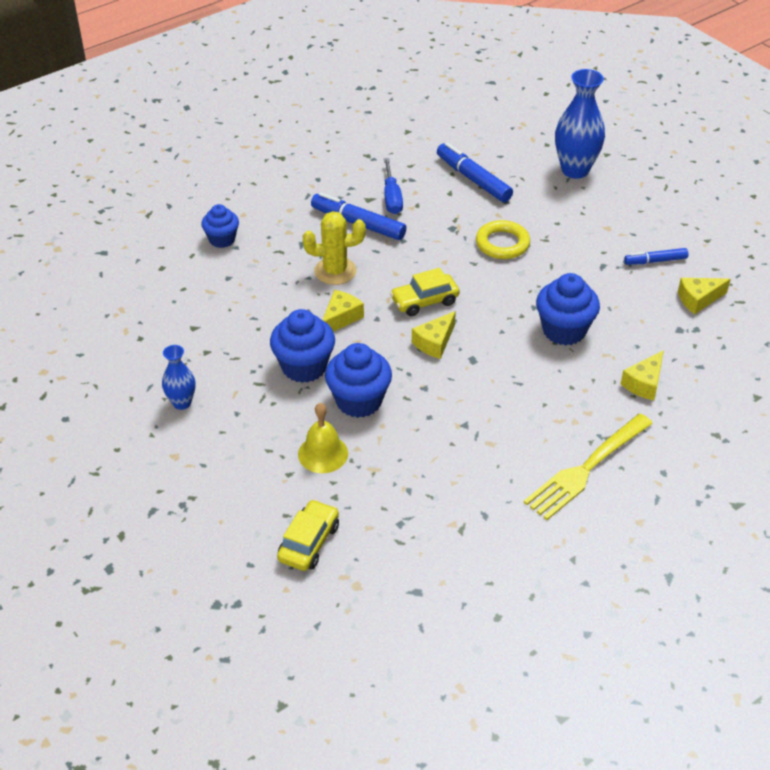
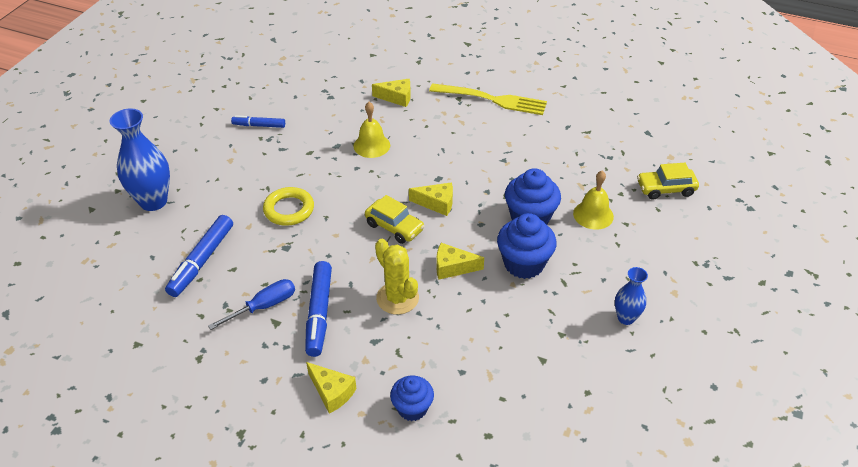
camera: 120 degrees left, 0 degrees up
blue cupcake [536,273,600,345] -> yellow bell [353,102,390,158]
blue marker [624,248,688,265] -> blue marker turned 135 degrees clockwise [231,115,285,128]
yellow cheese [678,278,731,314] -> yellow cheese moved to [306,362,356,414]

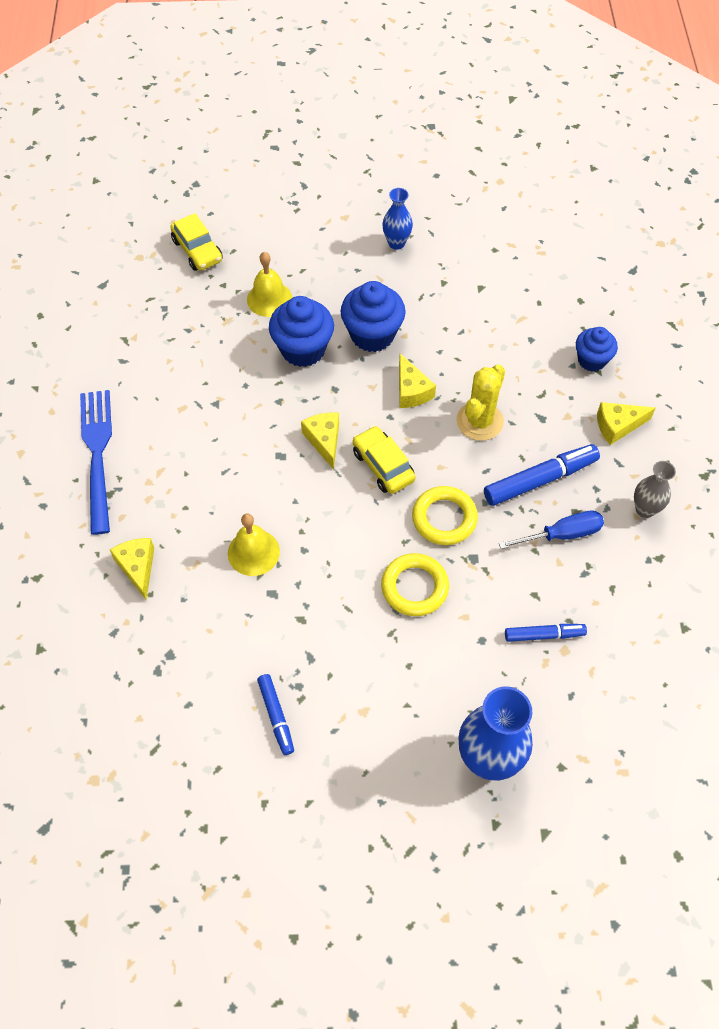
camera: 115 degrees left, 15 degrees up
blue marker [165,215,233,297] -> blue marker [505,624,587,642], size x0.60
blue screwdriver [208,279,295,330] -> blue screwdriver turned 135 degrees clockwise [499,511,604,549]
yellow cheese [306,362,356,414] -> yellow cheese turned 120 degrees counterclockwise [597,402,655,445]
yellow car [365,195,425,244] -> yellow car turned 45 degrees counterclockwise [353,426,416,494]
yellow fork [429,83,547,115] -> blue fork [80,390,112,535]
none -> yellow ring [412,486,478,545]
none -> grey vase [634,461,676,518]

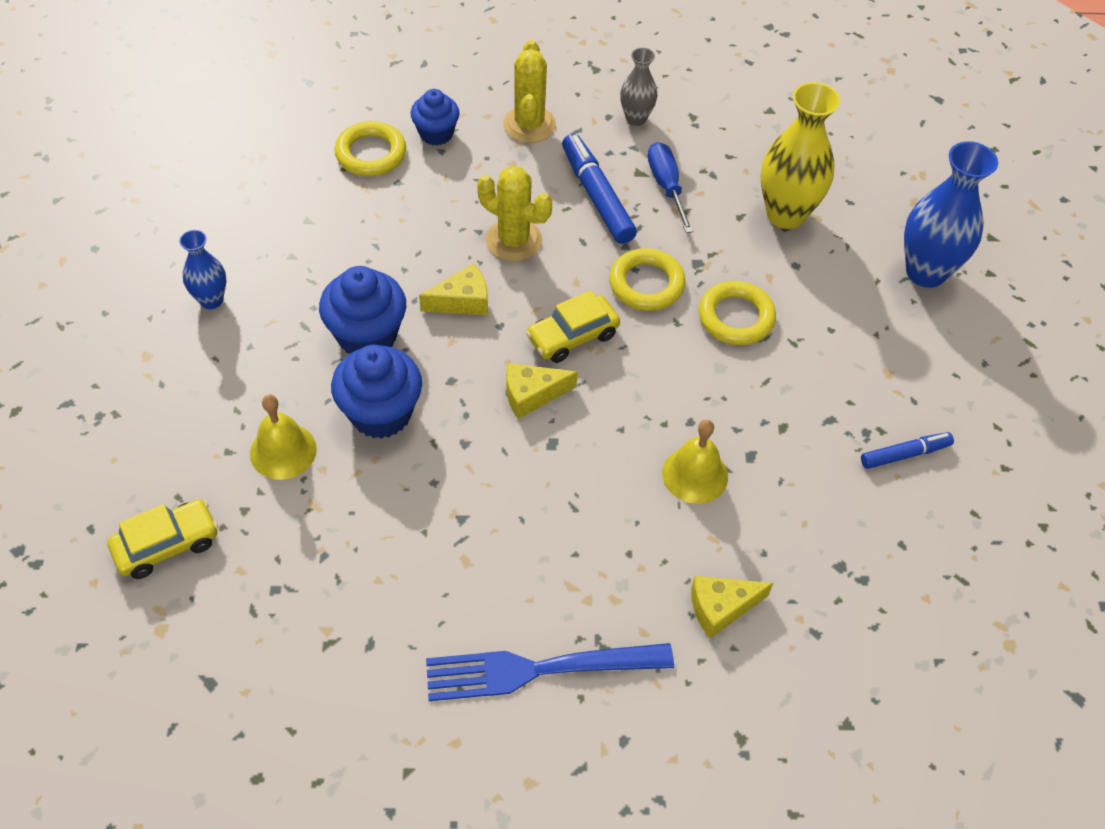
camera: 90 degrees left, 5 degrees down
blue marker [505,624,587,642] -> yellow vase [761,82,841,229]
yellow cheese [597,402,655,445] -> yellow cactus [503,40,556,143]
none -> yellow ring [334,121,406,176]

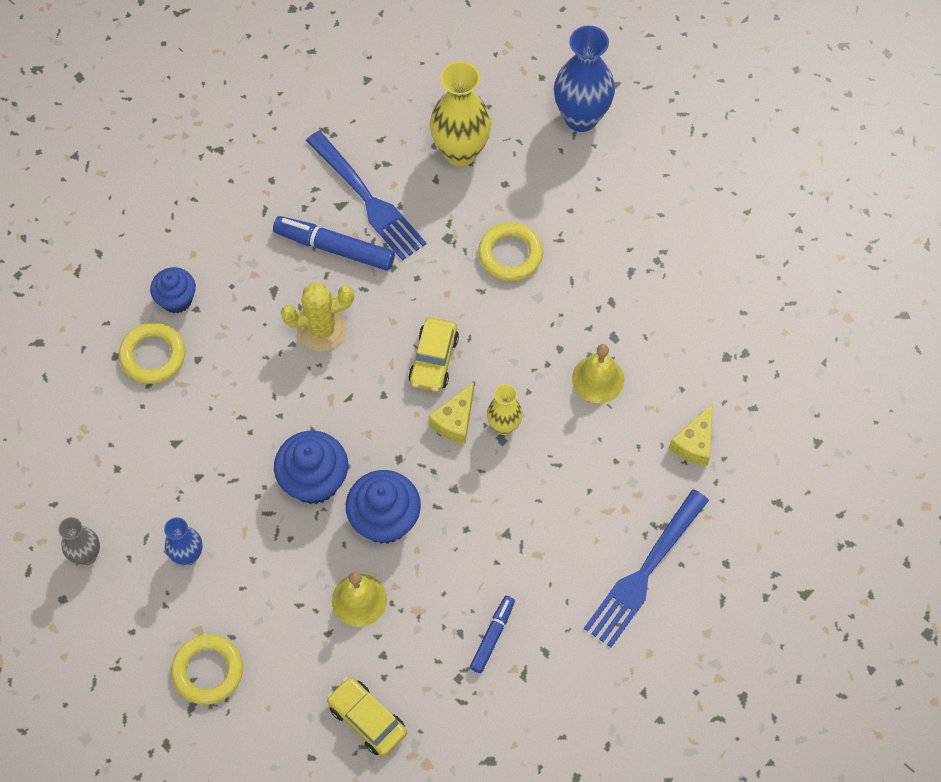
camera: 45 degrees left, 10 degrees up
yellow car [107,499,218,579] -> yellow car turned 60 degrees counterclockwise [327,677,407,756]
yellow cheese [419,263,488,315] -> none
yellow cactus [503,40,556,143] -> none
yellow ring [609,248,686,311] -> yellow ring moved to [171,634,243,704]
grey vase [620,48,657,126] -> grey vase moved to [58,517,100,565]
blue screwdriver [648,142,694,233] -> blue fork [306,131,426,261]
blue marker [861,432,954,469] -> blue marker moved to [470,596,515,673]
none -> yellow vase [487,384,523,435]

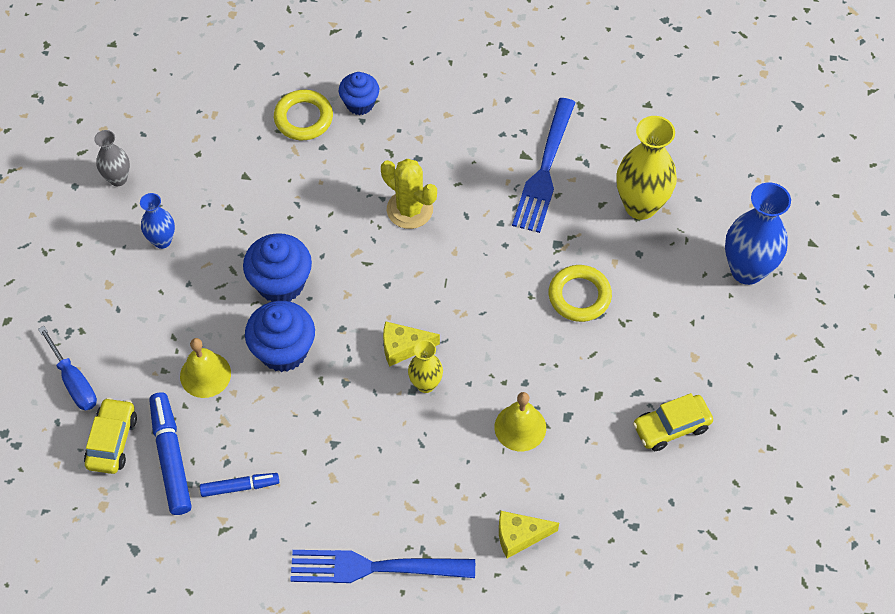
camera: 55 degrees right, 5 degrees down
yellow ring [171,634,243,704] -> none
blue marker [273,216,395,271] -> blue marker moved to [149,392,192,515]
yellow car [408,317,459,392] -> yellow car moved to [633,393,713,451]
none -> blue screwdriver [38,326,97,411]

